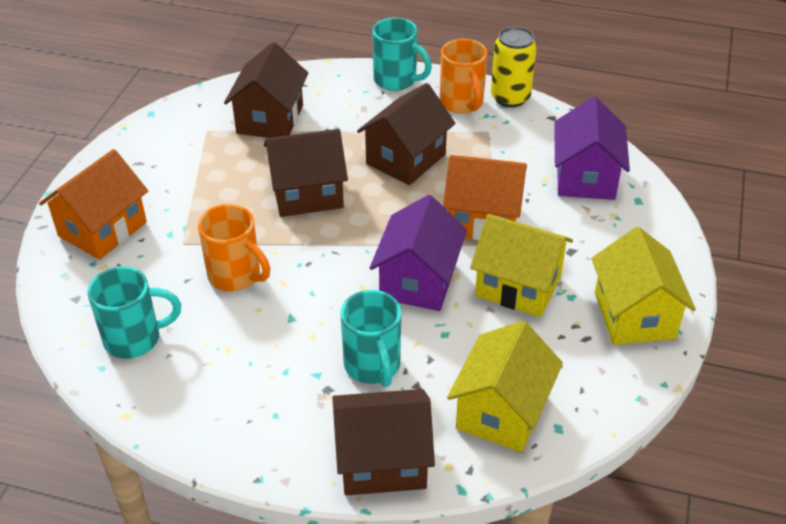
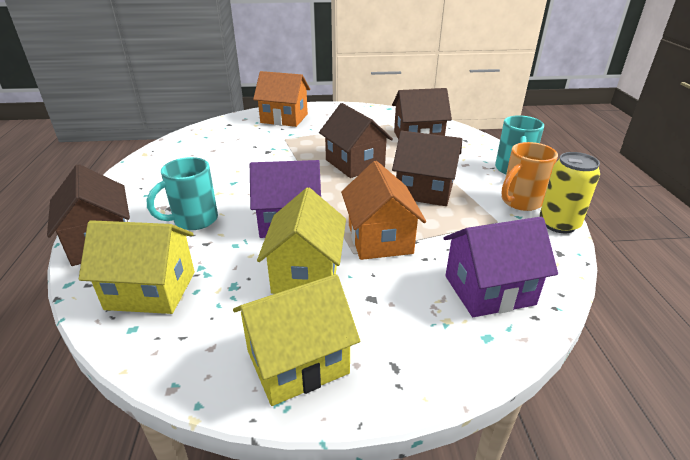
camera: 70 degrees right, 10 degrees down
turquoise mug [87,266,181,359] -> none
orange mug [198,204,270,291] -> none

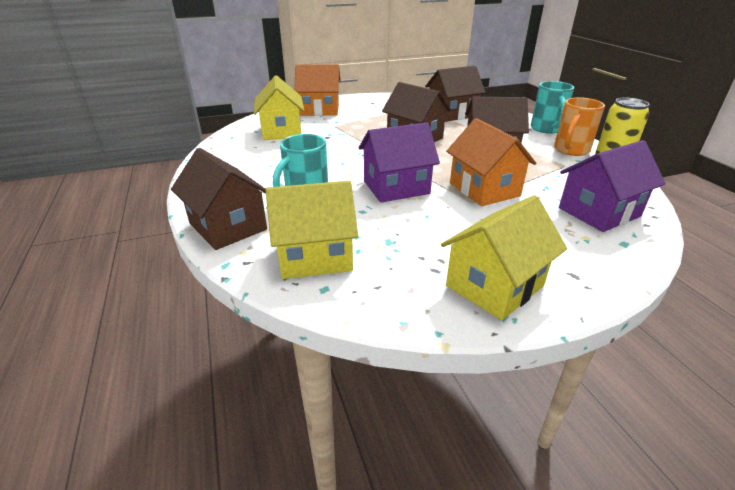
camera: 15 degrees left, 0 degrees up
yellow house [257,188,346,294] -> yellow house moved to [254,75,305,140]

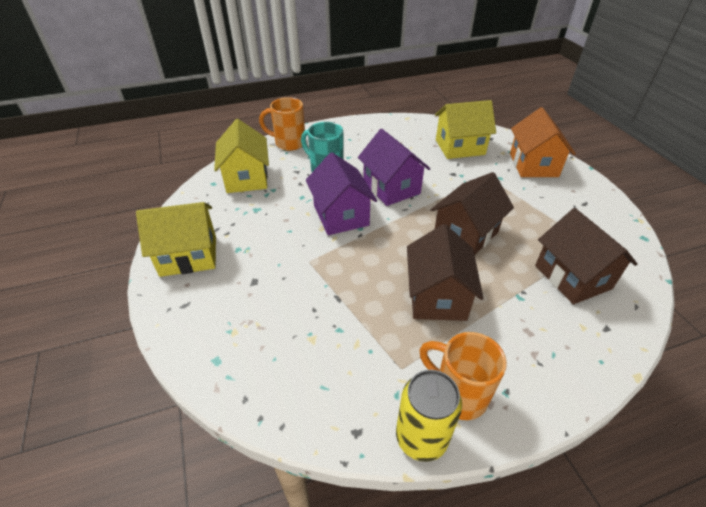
camera: 90 degrees right, 10 degrees up
brown house [171,148,267,250] -> orange mug [259,97,305,151]
yellow house [441,195,567,320] -> yellow house turned 60 degrees counterclockwise [136,202,216,277]
orange house [446,118,536,206] -> none
turquoise mug [531,81,574,134] -> none
purple house [559,140,666,232] -> purple house moved to [358,129,431,206]

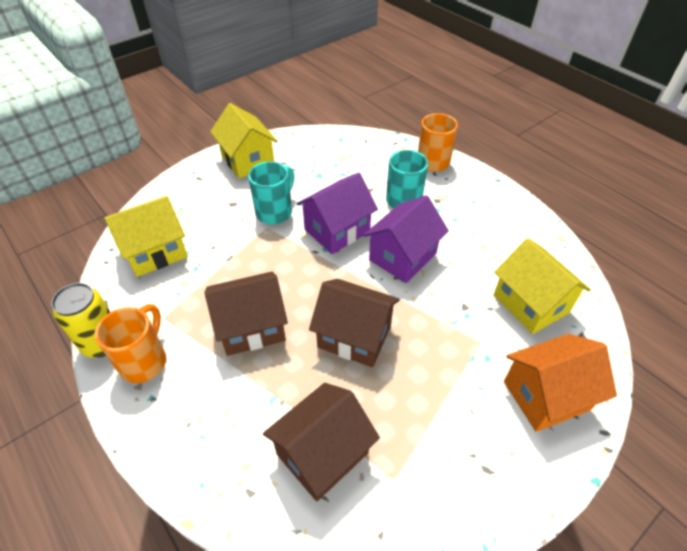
camera: 70 degrees right, 5 degrees up
yellow house [214,119,269,193] -> yellow house moved to [104,196,188,277]
none -> turquoise mug [248,161,295,224]

